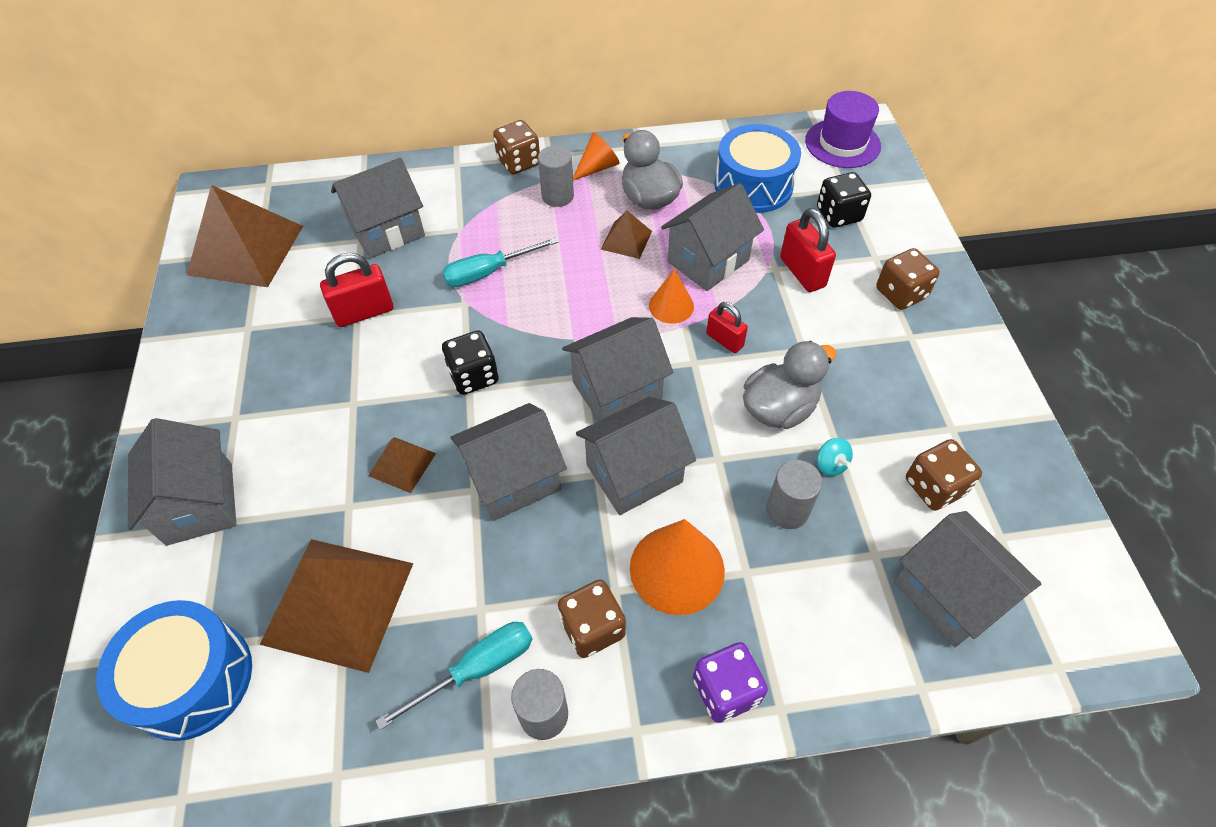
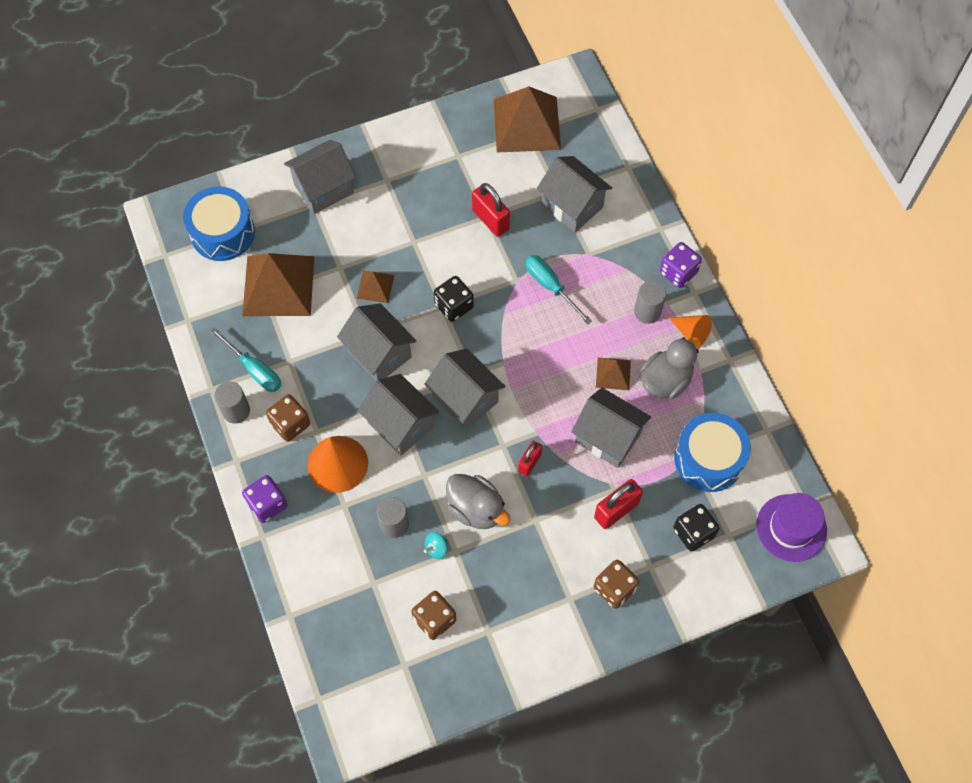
camera: 75 degrees right, 10 degrees up
brown dice [493,120,540,174] -> purple dice [660,242,702,288]
orange cone [649,268,694,324] -> none
grey house [894,511,1041,647] -> none

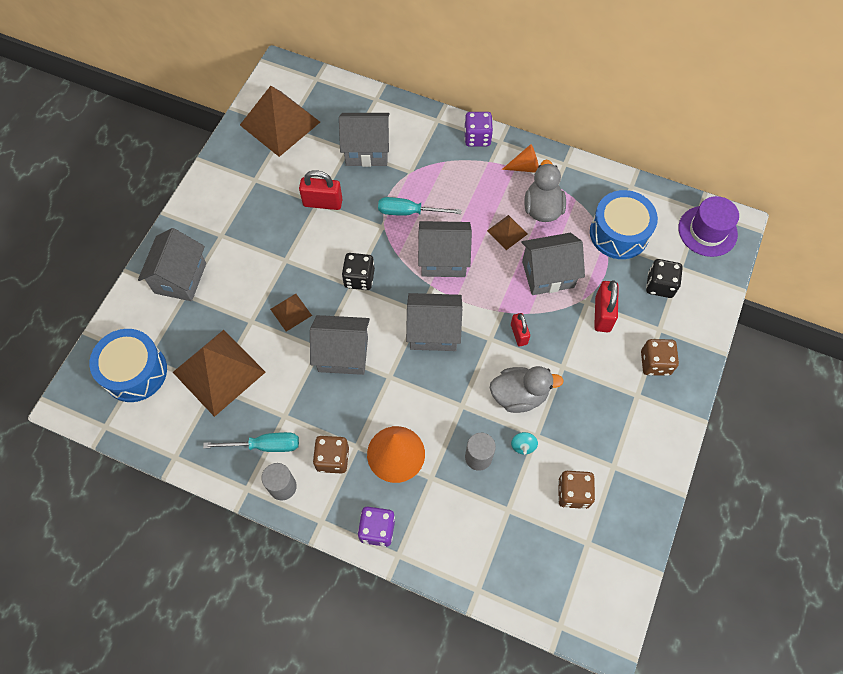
camera: 45 degrees left, 0 degrees up
grey house [358,374,439,456] -> grey house moved to [418,221,472,277]
grey cylinder [634,281,666,324] -> none

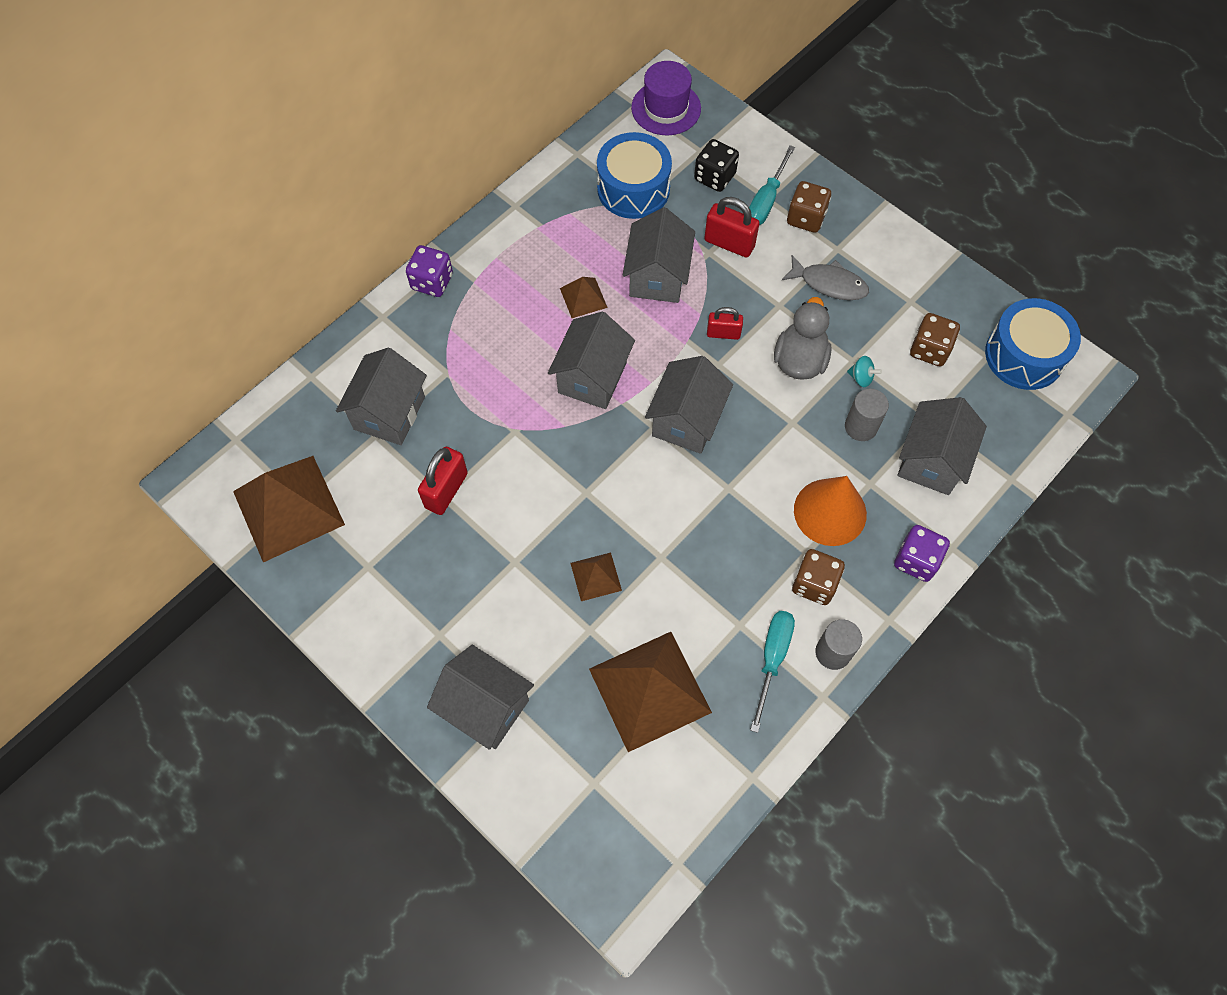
camera: 70 degrees left, 0 degrees up
blue drum [90,329,167,402] -> blue drum moved to [985,298,1081,390]
grey house [310,315,370,375] -> grey house moved to [897,397,987,495]
black dice [342,253,375,290] -> none
turquoise screwdriver [378,197,461,216] -> turquoise screwdriver moved to [749,145,795,225]
orange cone [502,144,539,173] -> none
grey duck [524,160,566,222] -> none
none -> grey fish [782,255,869,300]

